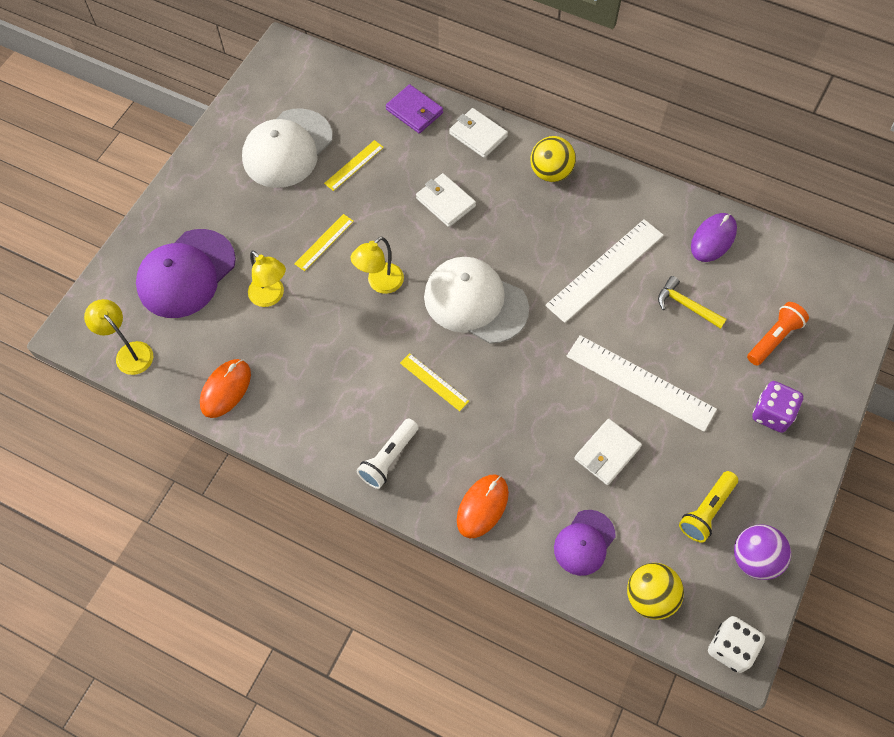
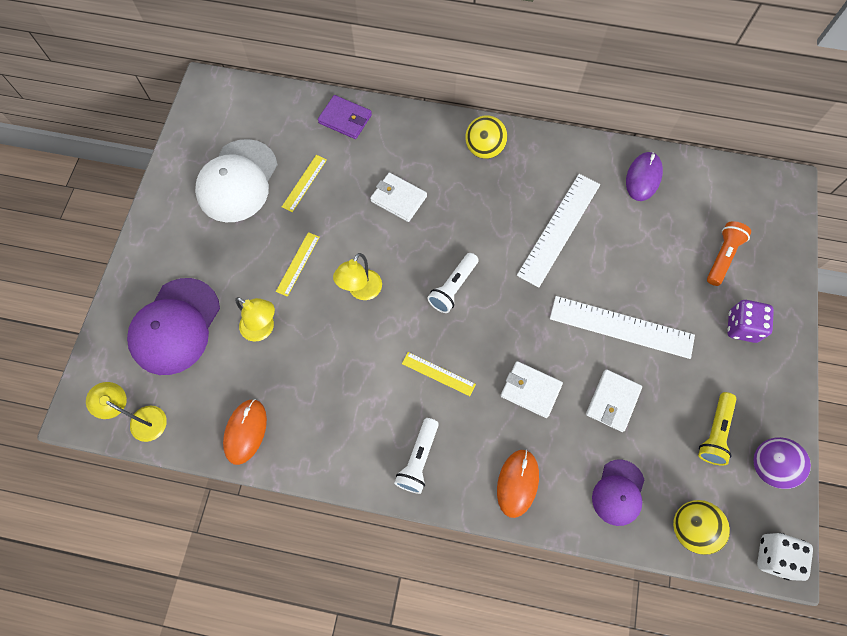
camera: 15 degrees left, 5 degrees up
white cap [424,257,529,344] -> white flashlight [427,253,479,313]
white wallet [449,108,508,158] -> white wallet moved to [501,361,563,418]
yellow hammer [658,276,727,329] -> none

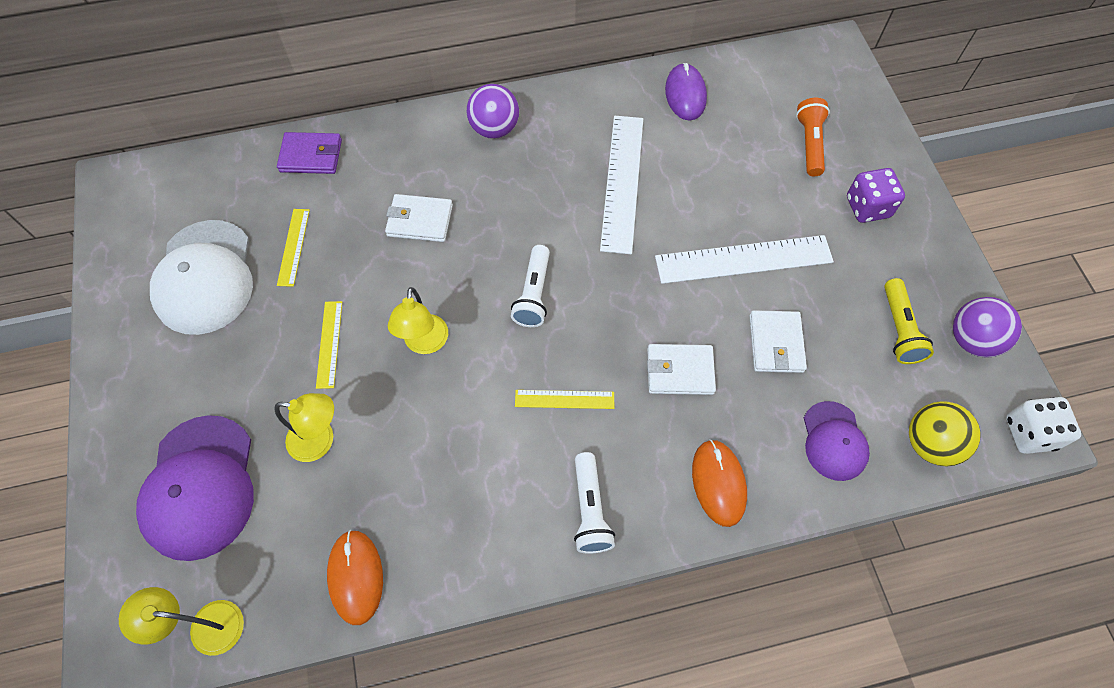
camera: 25 degrees left, 5 degrees down
yellow ball [465,115,507,159] -> purple ball [467,84,519,139]

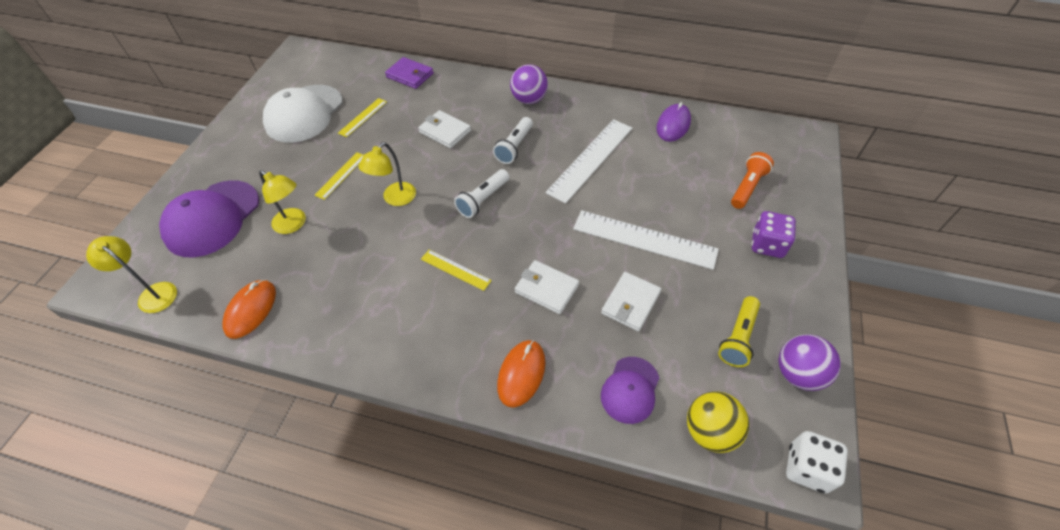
camera: 30 degrees right, 10 degrees down
white flashlight [574,452,615,554] -> white flashlight moved to [493,117,533,164]

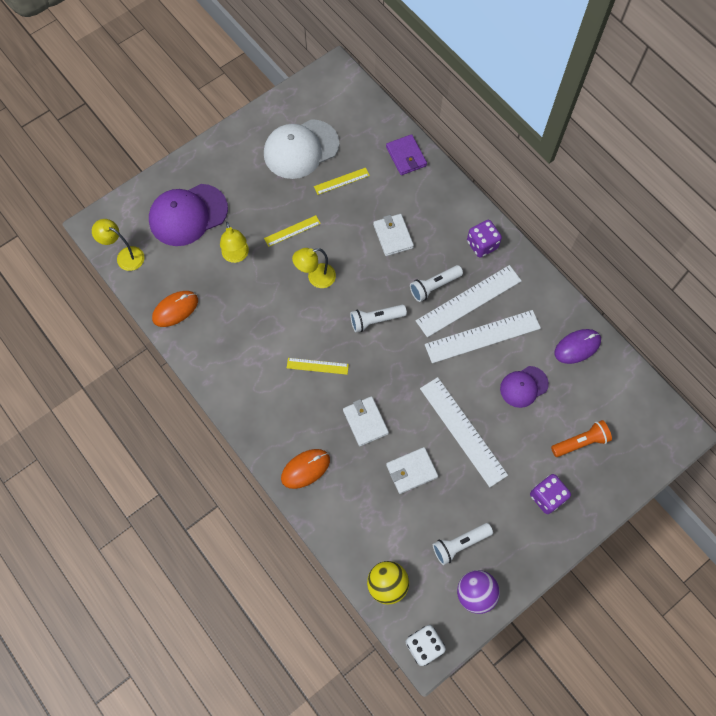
camera: 35 degrees right, 15 degrees up
yellow lamp [86,236,177,313] -> yellow lamp turned 45 degrees counterclockwise [92,219,145,271]
yellow ruler [421,250,492,291] -> yellow ruler turned 60 degrees counterclockwise [287,358,349,375]
purple ball [510,64,548,104] -> purple dice [467,220,502,258]
purple cap [601,357,659,424] -> purple cap moved to [500,366,549,408]
yellow flashlight [718,296,760,367] -> white flashlight [433,523,493,565]
none -> white ruler [416,265,522,337]

